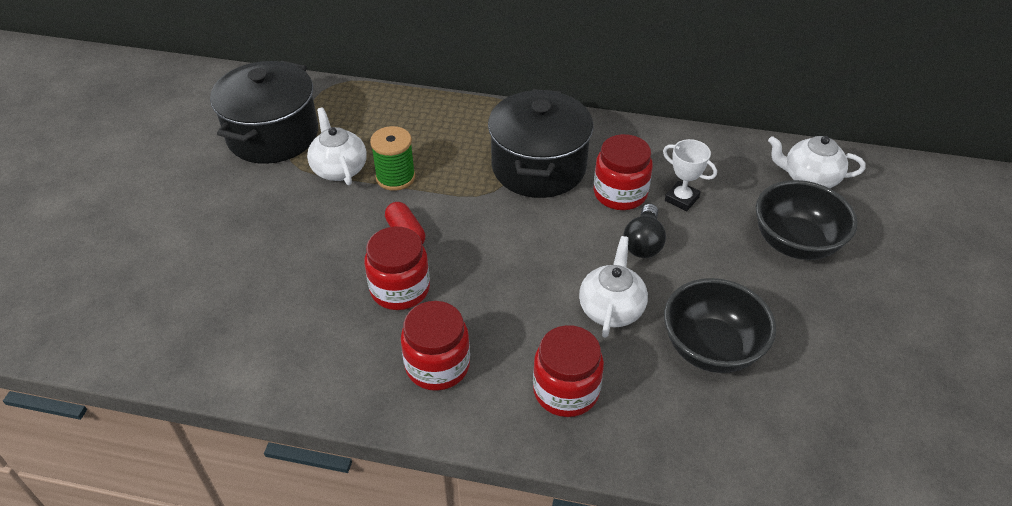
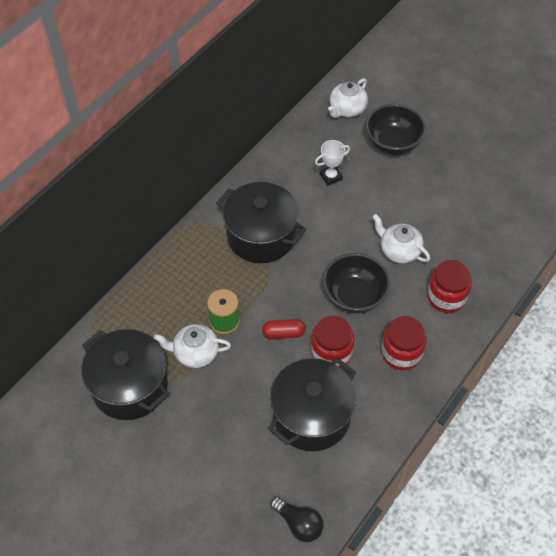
camera: 65 degrees left, 10 degrees up
red jar [593,134,653,210] -> none
black light bulb [623,204,666,258] -> black light bulb moved to [270,497,324,542]
black bowl [664,278,776,373] -> black bowl moved to [322,253,391,313]
none -> black pot [268,357,356,451]

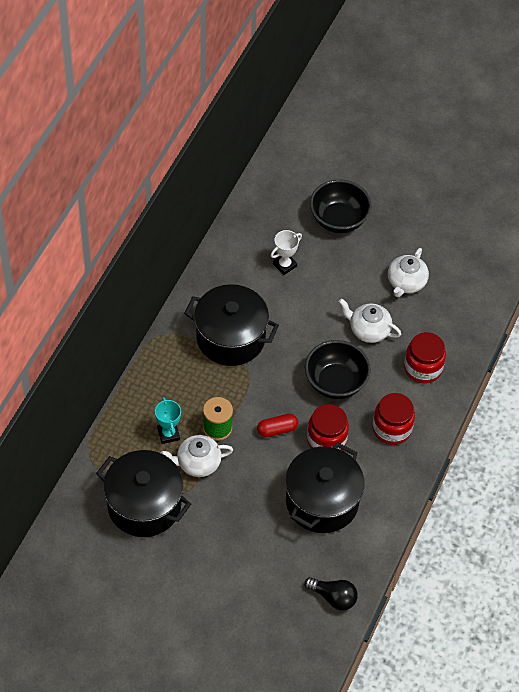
camera: 15 degrees left, 0 degrees up
white teapot [328,78,368,118] -> white teapot moved to [388,248,429,297]
none -> turquoise trophy [155,397,181,444]

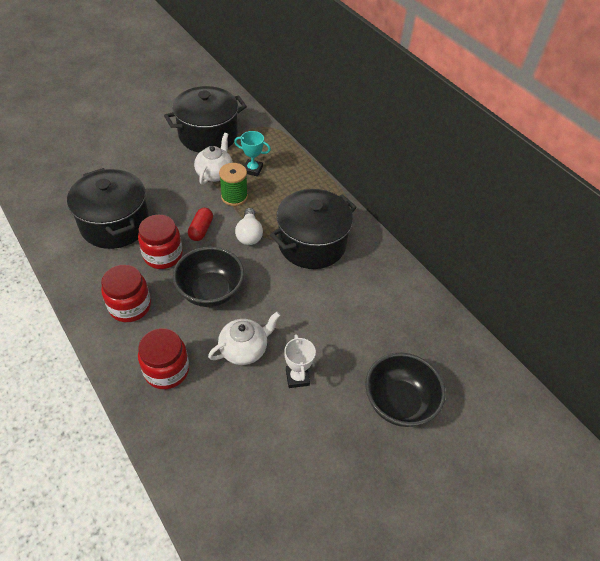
camera: 120 degrees right, 5 degrees down
white trophy [271,230,302,275] -> white trophy moved to [284,334,316,388]
black light bulb [304,577,358,610] -> none
white teapot [388,248,429,297] -> none
none -> white light bulb [235,208,263,245]

